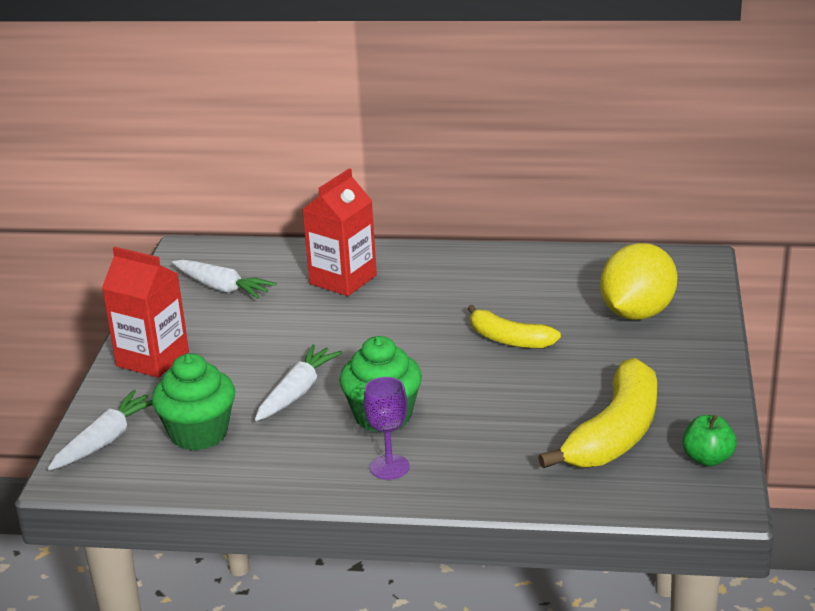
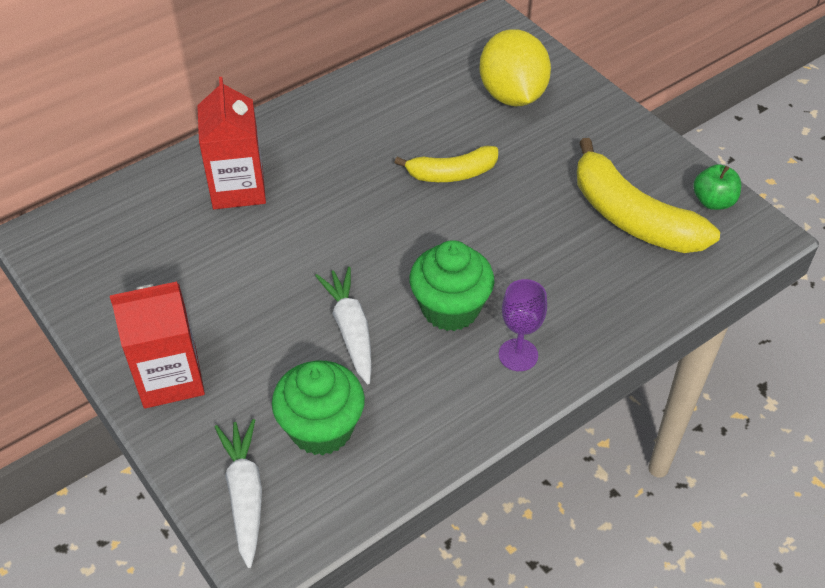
camera: 45 degrees left, 20 degrees up
white carrot [172,260,277,299] -> none
yellow banana [538,358,657,468] -> yellow banana turned 150 degrees clockwise [577,138,720,253]

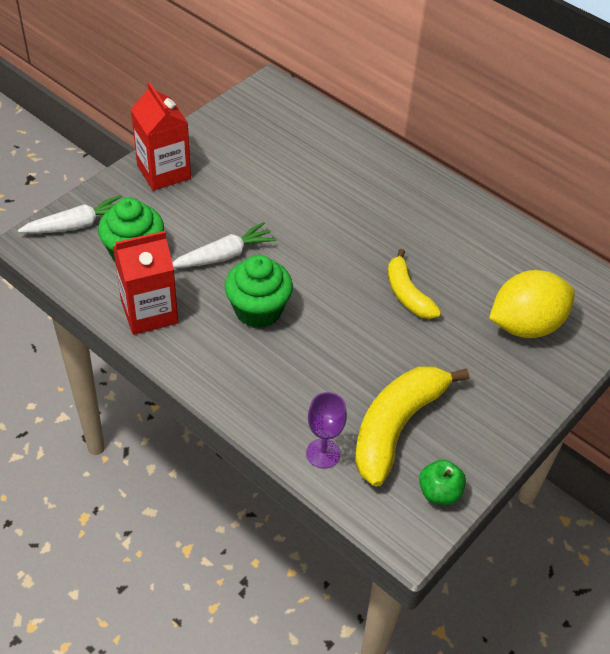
camera: 75 degrees right, 0 degrees up
red carton [197,77,266,209] -> red carton moved to [113,231,178,335]
purple goblet [499,279,547,371] -> purple goblet moved to [306,392,347,469]

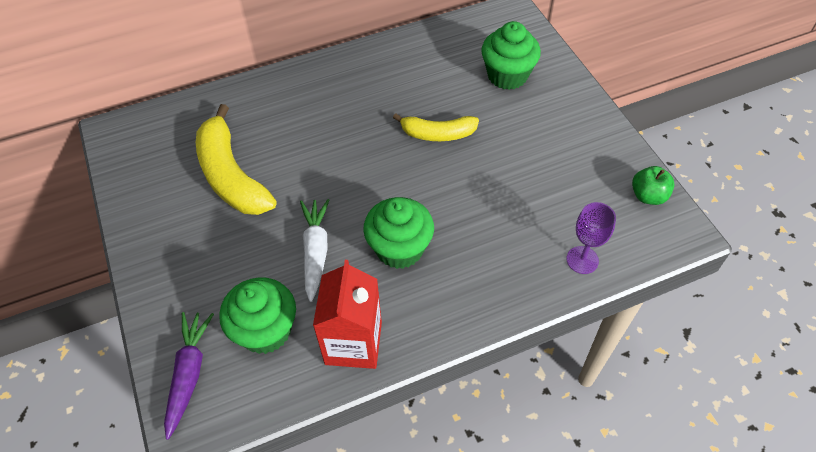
camera: 60 degrees left, 5 degrees up
white carrot [18,195,122,233] -> purple carrot [164,312,214,440]
red carton [131,82,191,191] -> none
yellow banana [355,366,469,487] -> yellow banana moved to [196,104,276,215]
yellow lemon [489,270,575,338] -> green cupcake [481,21,541,90]

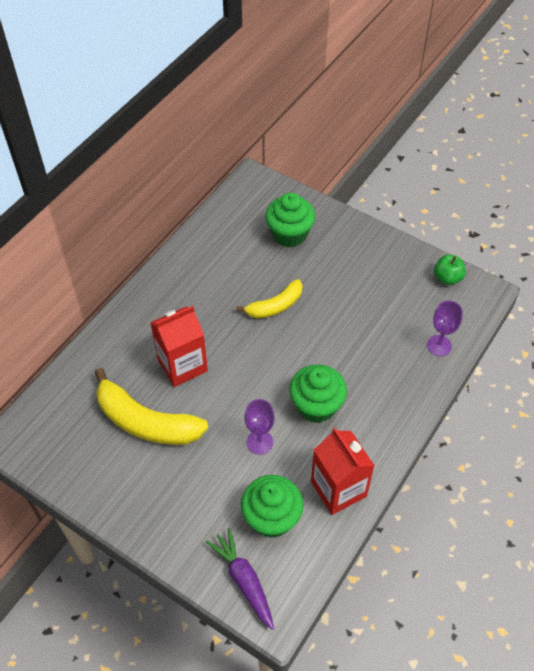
camera: 35 degrees left, 0 degrees up
white carrot [300,199,329,302] -> purple goblet [244,399,275,455]
none -> red carton [150,306,208,387]

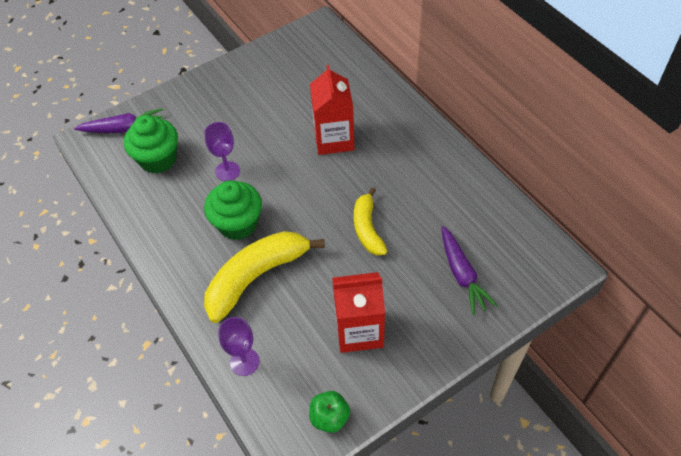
camera: 115 degrees right, 0 degrees up
yellow banana [95,368,208,445] -> yellow banana moved to [204,231,325,323]
green cupcake [265,193,315,247] -> purple carrot [442,226,498,315]
red carton [311,428,375,515] -> red carton moved to [332,272,385,353]

